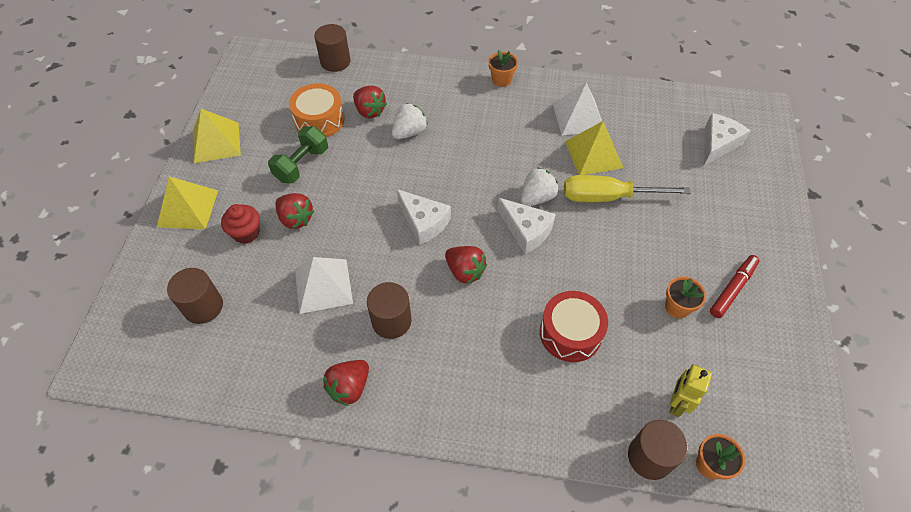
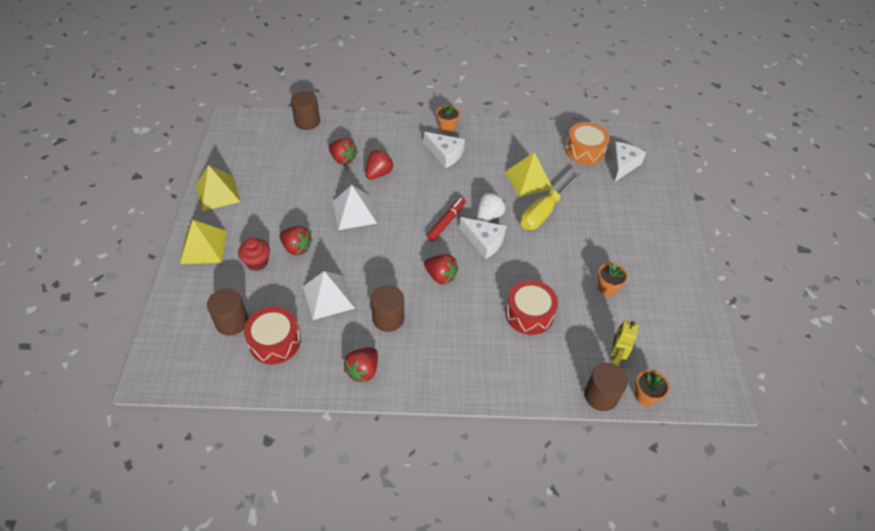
camera: 10 degrees left, 5 degrees down
green dumbbell [268,126,328,183] -> none
orange drum [289,83,345,137] -> orange drum moved to [565,122,610,165]
white strawberry [392,103,428,139] -> red strawberry [365,150,394,179]
white cheese [397,189,451,245] -> white cheese moved to [424,132,465,168]
white pyramid [552,83,602,135] -> white pyramid moved to [332,185,377,230]
yellow screwdriver [564,175,691,202] -> yellow screwdriver turned 45 degrees counterclockwise [520,170,581,230]
red marker [710,255,759,318] -> red marker moved to [427,197,466,241]
none -> red drum [244,307,301,364]

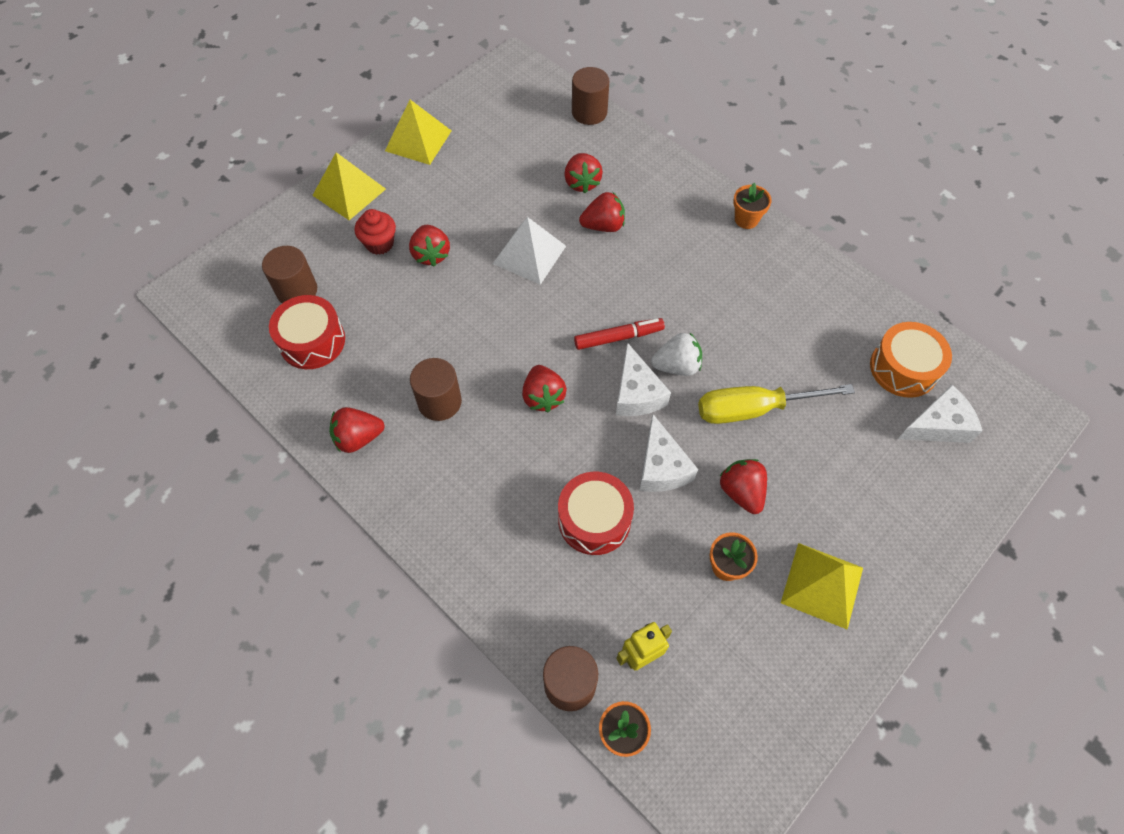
camera: 45 degrees right, 10 degrees up
white pyramid [303,271,355,320] -> none
white cheese [424,132,465,168] -> white cheese moved to [639,414,698,492]
yellow pyramid [505,153,553,197] -> yellow pyramid moved to [781,543,863,630]
none -> red strawberry [720,459,767,514]

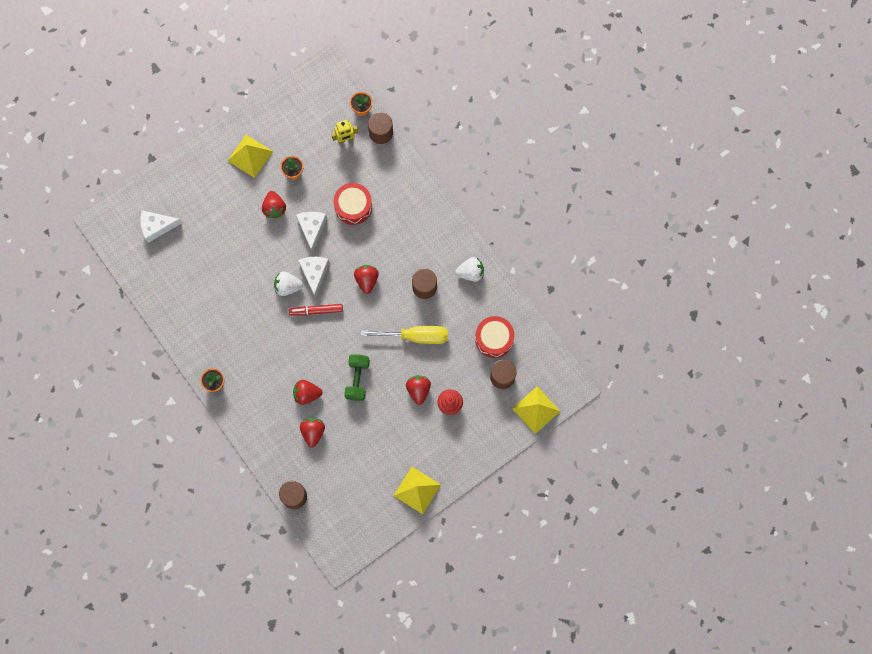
camera: 170 degrees left, 15 degrees up
yellow pyramid [312,152,386,220] -> yellow pyramid moved to [512,386,561,434]
red strawberry [329,407,384,453] -> white strawberry [455,257,484,282]
white pyramid [493,217,566,285] -> green dumbbell [344,354,370,401]
yellow screwdriver [698,384,855,424] -> yellow screwdriver moved to [360,326,448,344]
orange drum [870,322,952,398] -> none

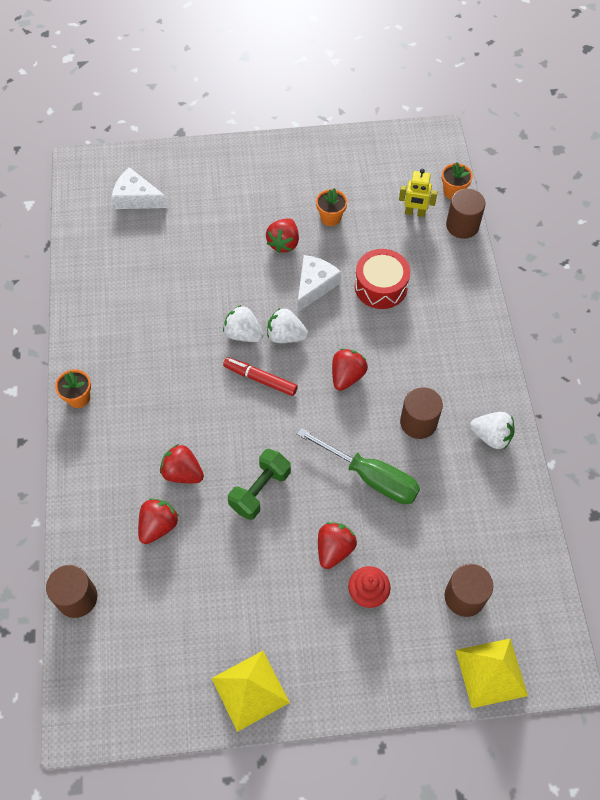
camera: 30 degrees right, 15 degrees down
yellow pyramid [227,135,273,178] -> none
white cheese [298,257,329,298] -> white strawberry [267,308,308,343]
yellow screwdriver [360,326,448,344] -> green screwdriver [297,428,420,504]
red drum [475,316,514,358] -> none

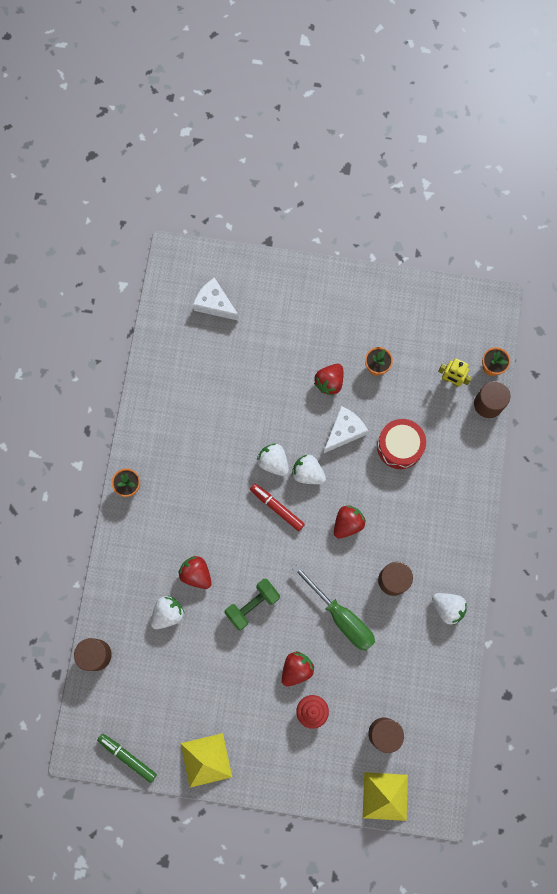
camera: 15 degrees right, 15 degrees up
red strawberry [138,498,179,544] -> white strawberry [151,596,185,629]
none -> green marker [97,734,157,783]

